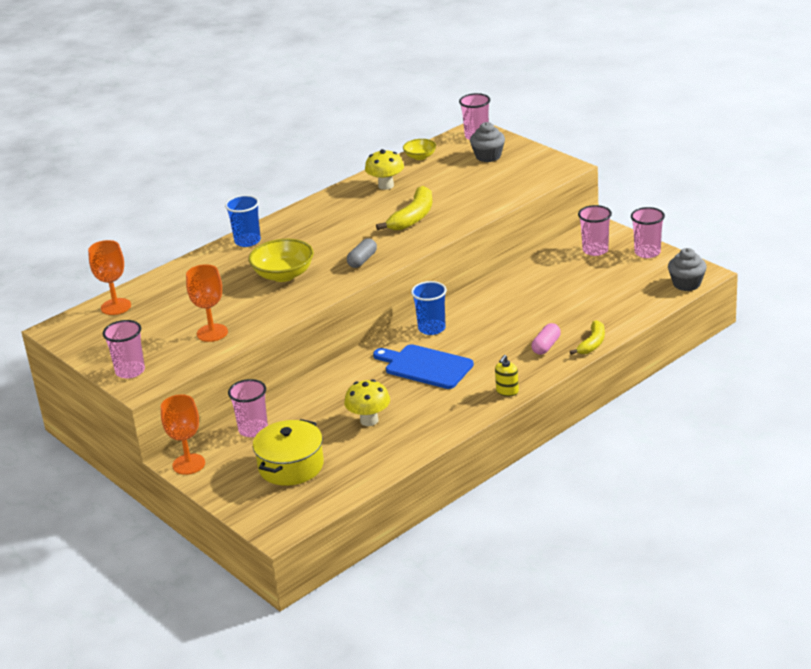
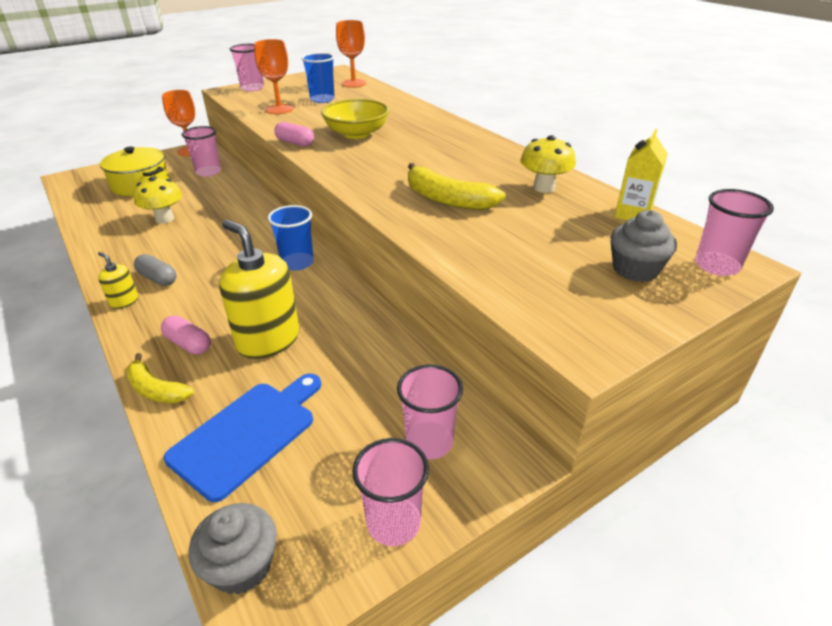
camera: 95 degrees right, 5 degrees up
blue cup [225,195,261,247] -> blue cup moved to [302,53,335,103]
grey capsule [347,238,377,268] -> grey capsule moved to [134,254,177,286]
blue cutting board [373,344,474,389] -> blue cutting board moved to [164,374,321,502]
yellow bowl [403,139,436,160] -> yellow carton [615,129,668,220]
none -> yellow soap dispenser [219,220,299,359]
none -> pink capsule [274,122,314,146]

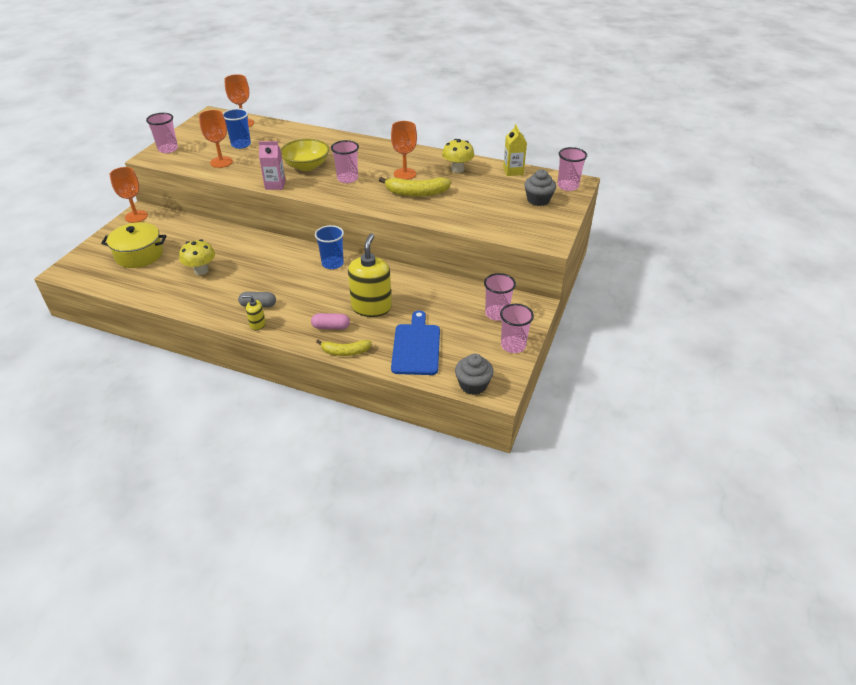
camera: 35 degrees left, 5 degrees up
pink cup [182,126,221,177] -> pink cup moved to [331,140,359,183]
yellow soap dispenser [219,220,299,359] -> yellow soap dispenser turned 90 degrees clockwise [348,233,392,317]
pink capsule [274,122,314,146] -> pink carton [259,141,286,190]
none -> orange goblet [391,121,417,180]

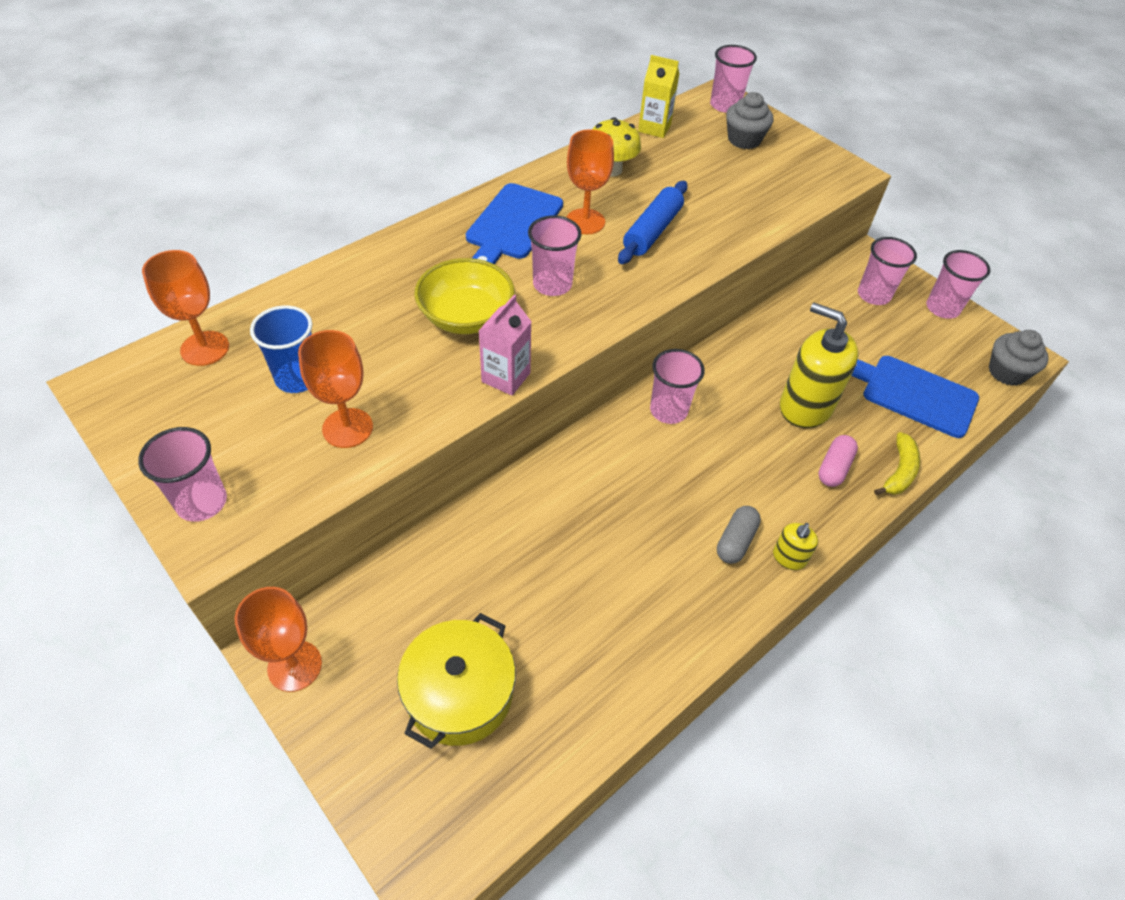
camera: 65 degrees left, 10 degrees up
yellow mushroom [179,239,215,275] -> none
blue cup [315,225,344,269] -> pink cup [650,349,705,424]
yellow banana [379,177,451,197] -> blue rolling pin [618,181,687,264]
none -> blue cutting board [466,183,563,264]

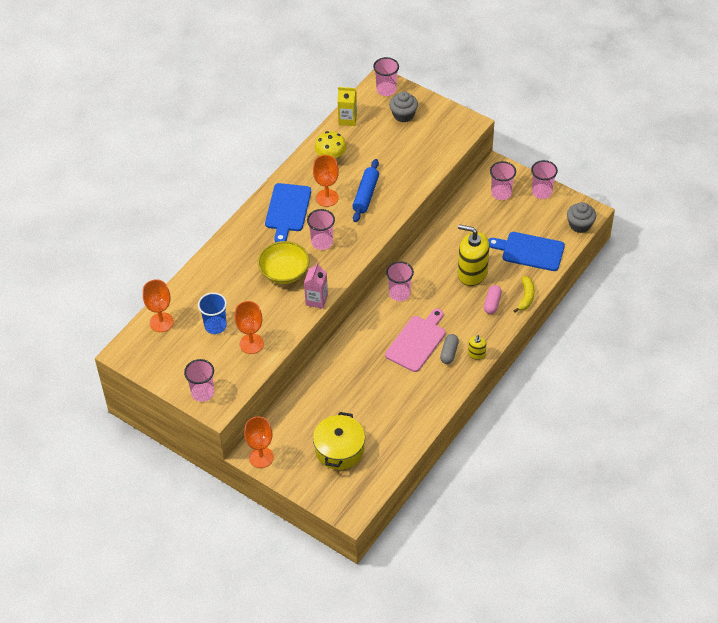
camera: 10 degrees left, 0 degrees up
none -> pink cutting board [385,309,445,372]

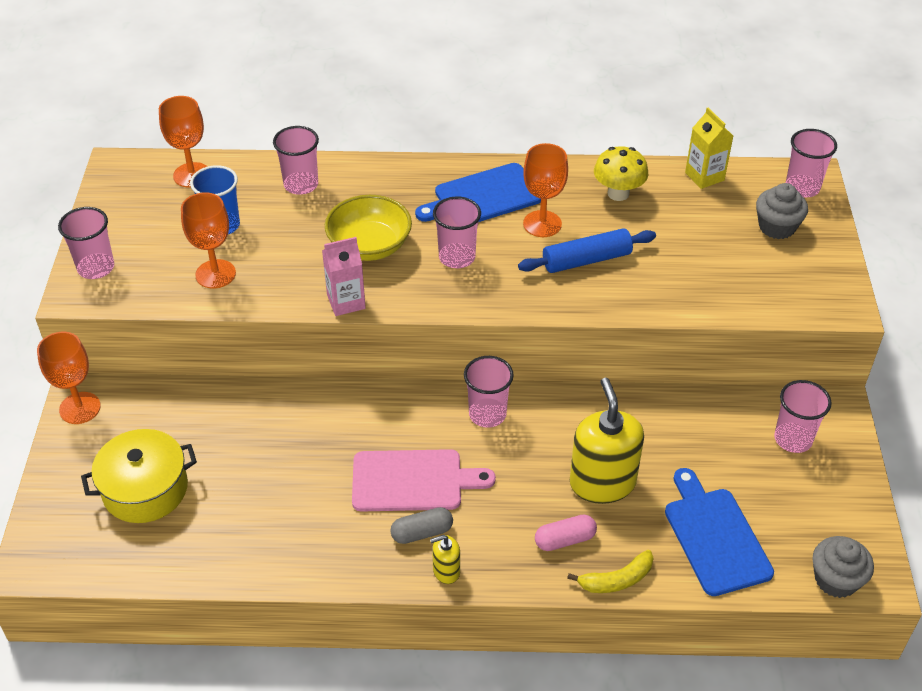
camera: 55 degrees right, 5 degrees down
pink cup [531,160,558,199] -> pink cup moved to [273,126,319,195]

